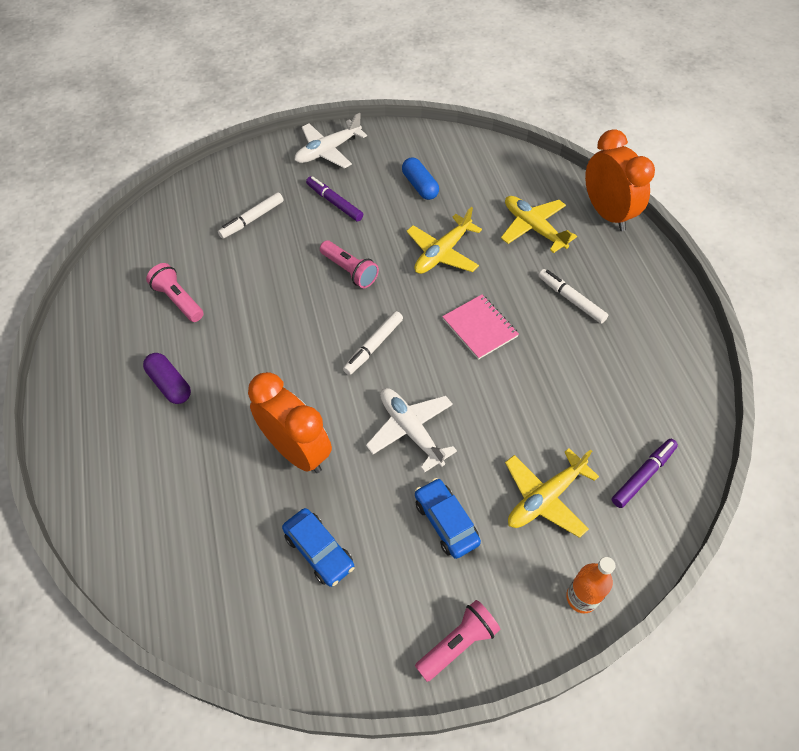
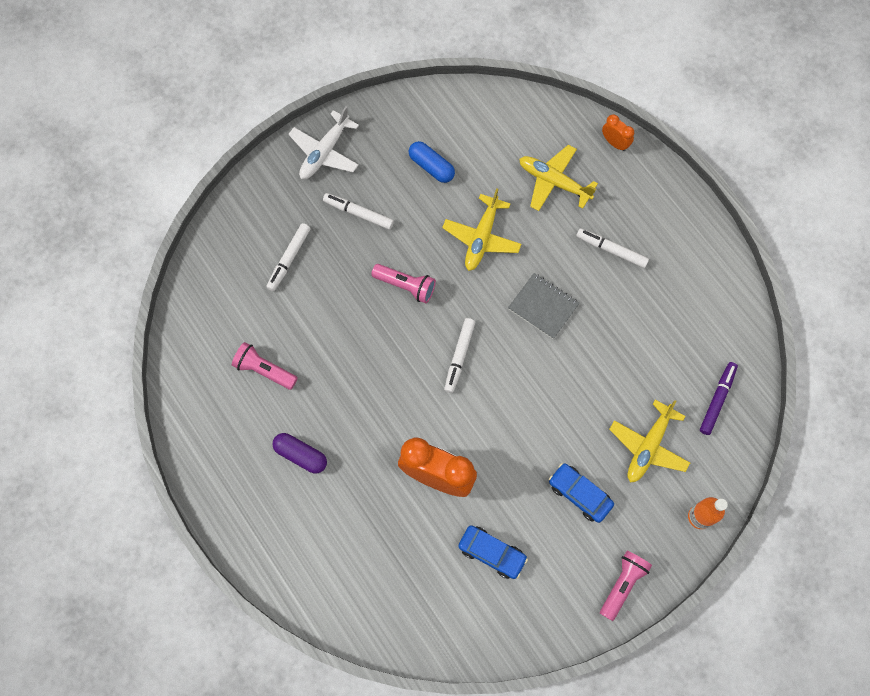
camera: 20 degrees left, 15 degrees up
purple marker [306,176,363,222] -> white marker [323,193,394,230]
white plane [366,388,457,473] -> none
pink notebook [442,295,519,360] -> grey notebook [508,273,580,339]
orange clock [585,129,655,231] -> orange clock [602,114,634,151], size x0.48

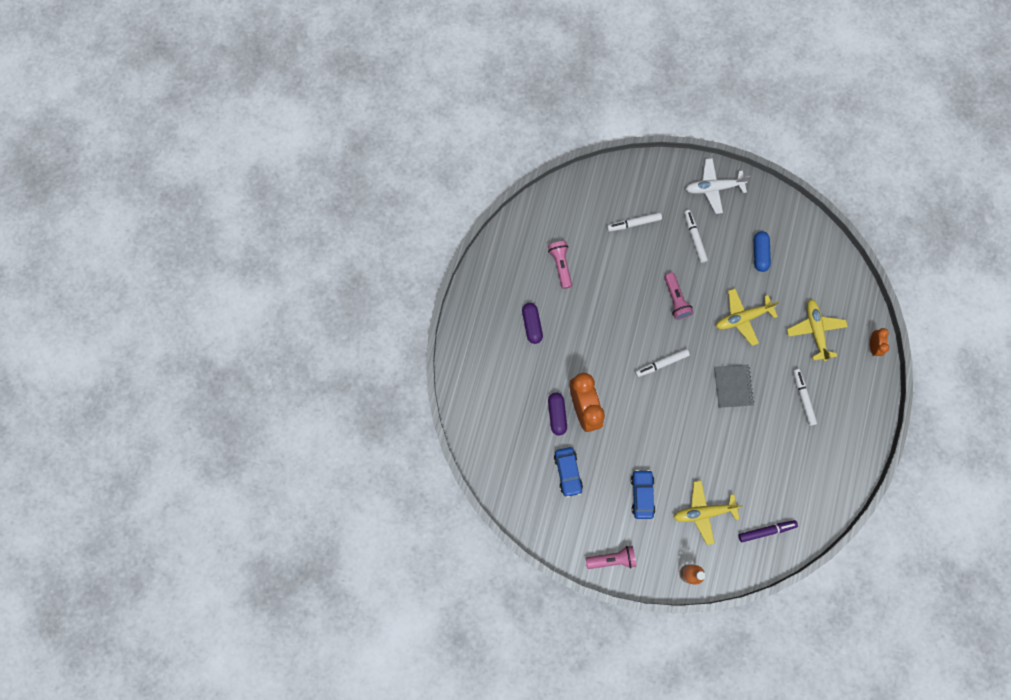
camera: 50 degrees right, 5 degrees up
none -> purple capsule [548,393,567,435]

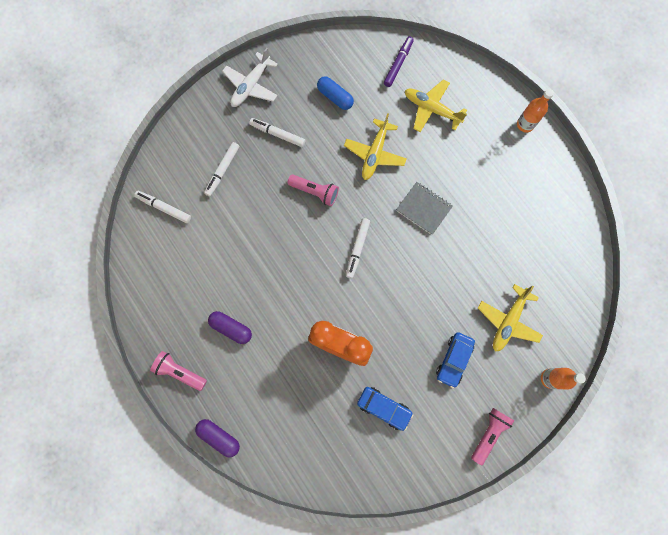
camera: 50 degrees left, 0 degrees up
pink flashlight [548,241,572,289] -> pink flashlight moved to [150,351,207,391]
purple capsule [548,393,567,435] -> purple capsule moved to [195,419,240,457]
blue car [631,470,655,519] -> blue car turned 105 degrees counterclockwise [436,332,475,389]
purple marker [739,520,798,542] -> purple marker moved to [384,36,414,87]
white marker [793,369,817,426] -> white marker moved to [134,191,191,223]
orange clock [870,328,889,356] -> none
none -> orange bottle [517,89,554,133]

